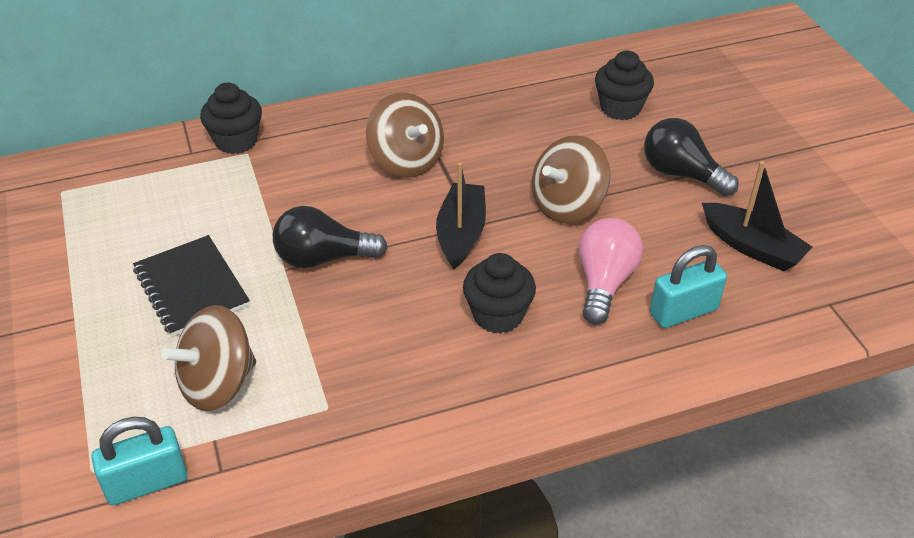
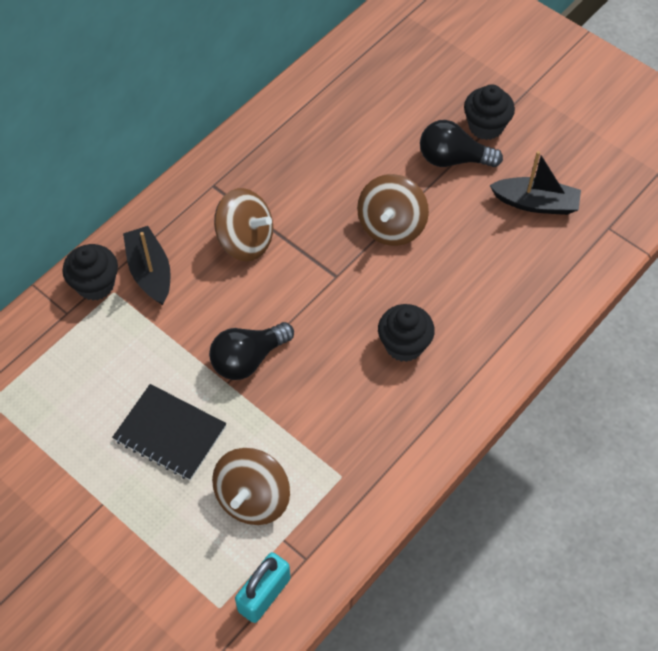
camera: 30 degrees left, 15 degrees up
black boat [436,162,486,269] -> black boat moved to [123,226,171,305]
pink light bulb [579,218,643,324] -> none
black cupcake [595,51,654,120] -> black cupcake moved to [464,84,515,140]
turquoise padlock [650,245,727,328] -> none

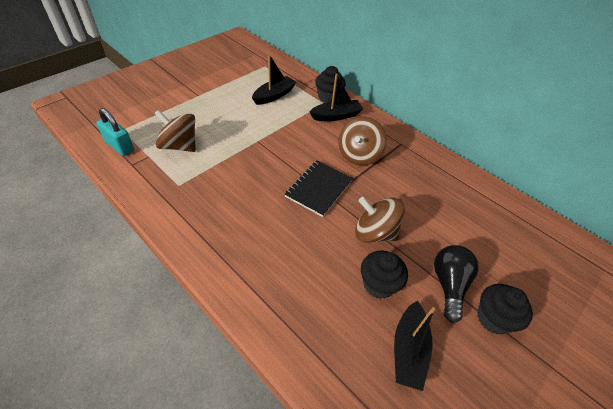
camera: 90 degrees right, 10 degrees down
black notebook [112,384,226,480] -> black notebook moved to [285,160,353,217]
black light bulb [209,322,294,380] -> none
black cupcake [378,304,435,362] -> black cupcake moved to [361,251,408,299]
none -> black boat [252,55,296,105]

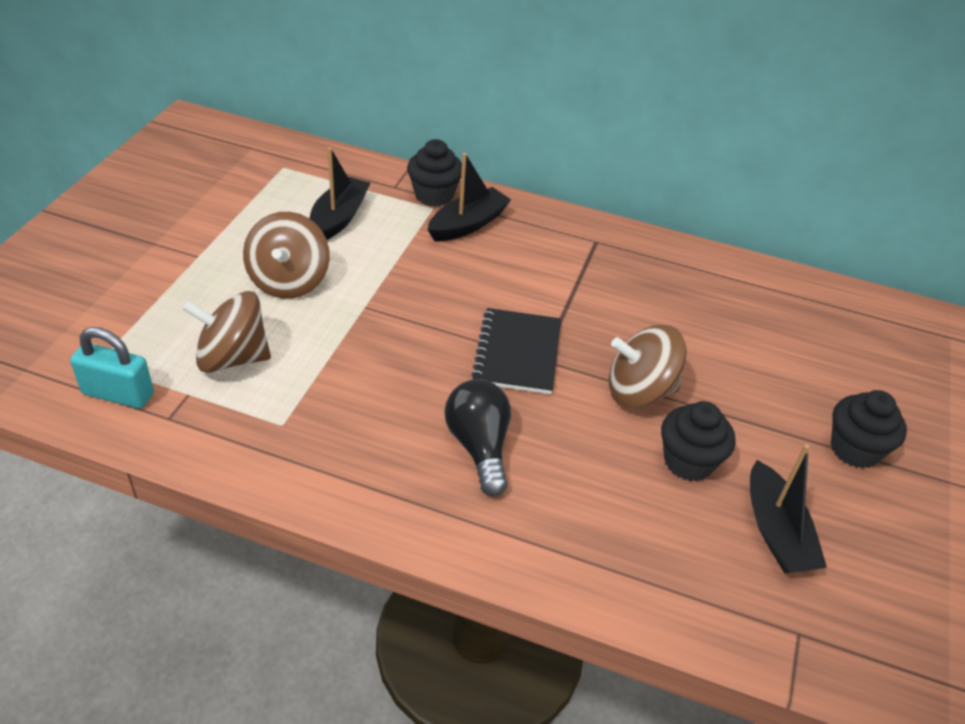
camera: 25 degrees left, 5 degrees down
brown spinning top [339,117,387,165] -> brown spinning top moved to [243,212,330,299]
black light bulb [434,245,479,323] -> black light bulb moved to [444,379,511,496]

